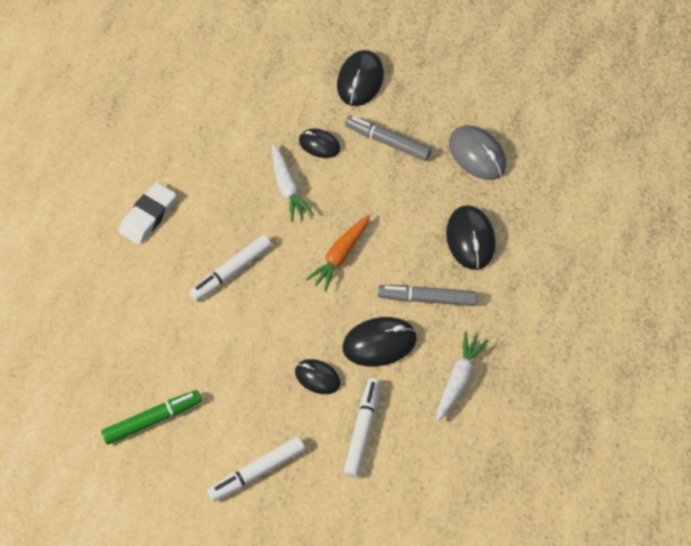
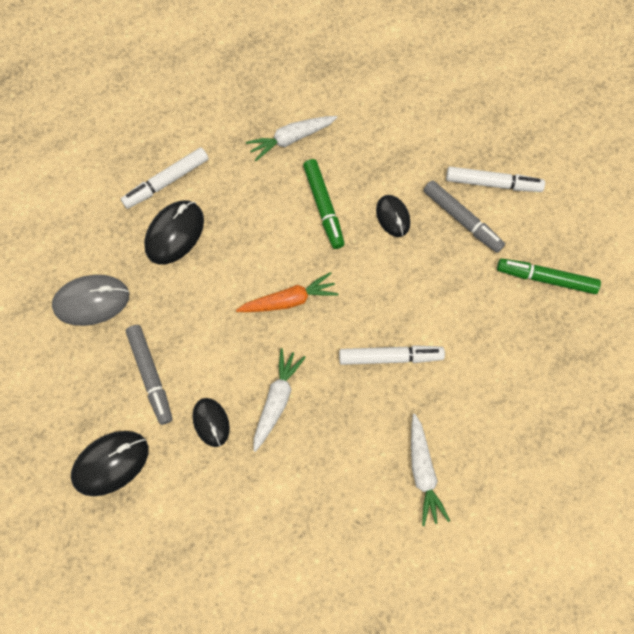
camera: 140 degrees left, 10 degrees up
white eraser [119,182,176,245] -> white carrot [411,414,450,526]
black mouse [342,317,417,367] -> green marker [303,159,345,249]
white marker [343,378,381,478] -> white marker moved to [121,147,208,209]
grey marker [378,285,477,306] -> grey marker moved to [423,180,505,253]
grey mouse [449,125,506,180] -> grey mouse turned 75 degrees clockwise [52,275,129,326]

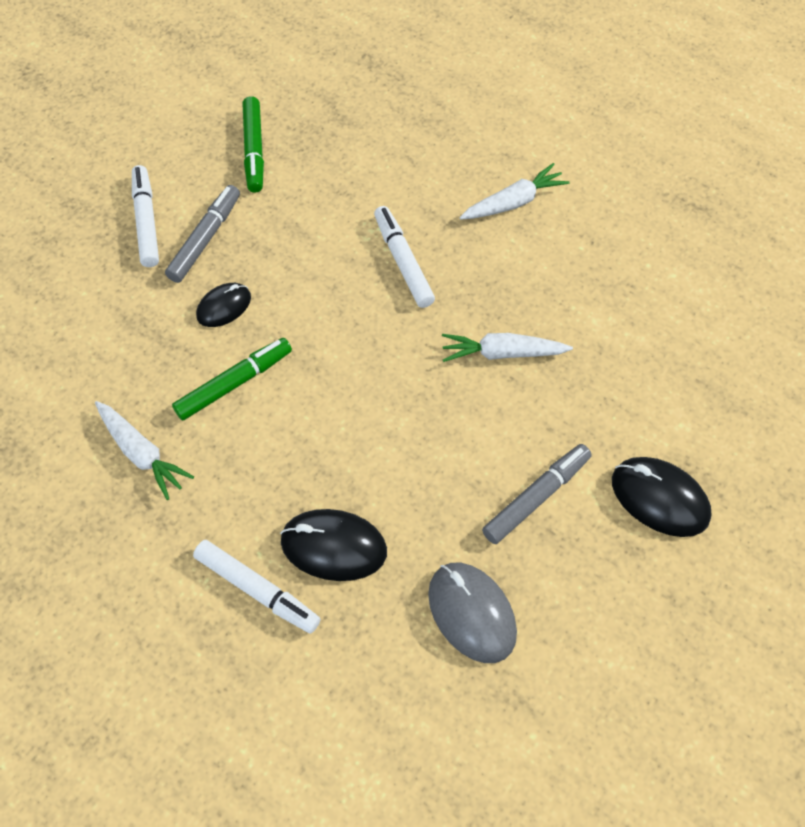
camera: 110 degrees left, 10 degrees down
black mouse [193,398,230,447] -> none
orange carrot [236,272,338,312] -> none

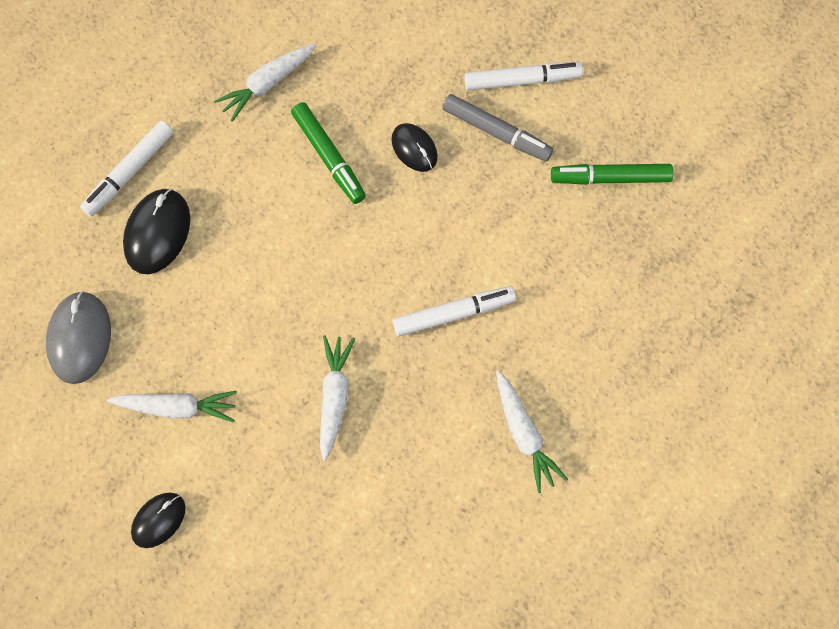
camera: 95 degrees right, 10 degrees up
grey mouse [428,563,517,663] -> grey mouse turned 60 degrees counterclockwise [46,291,111,384]
grey marker [482,444,592,544] -> white carrot [107,391,237,423]
black mouse [612,457,712,537] -> black mouse [131,493,186,548], size x0.64

